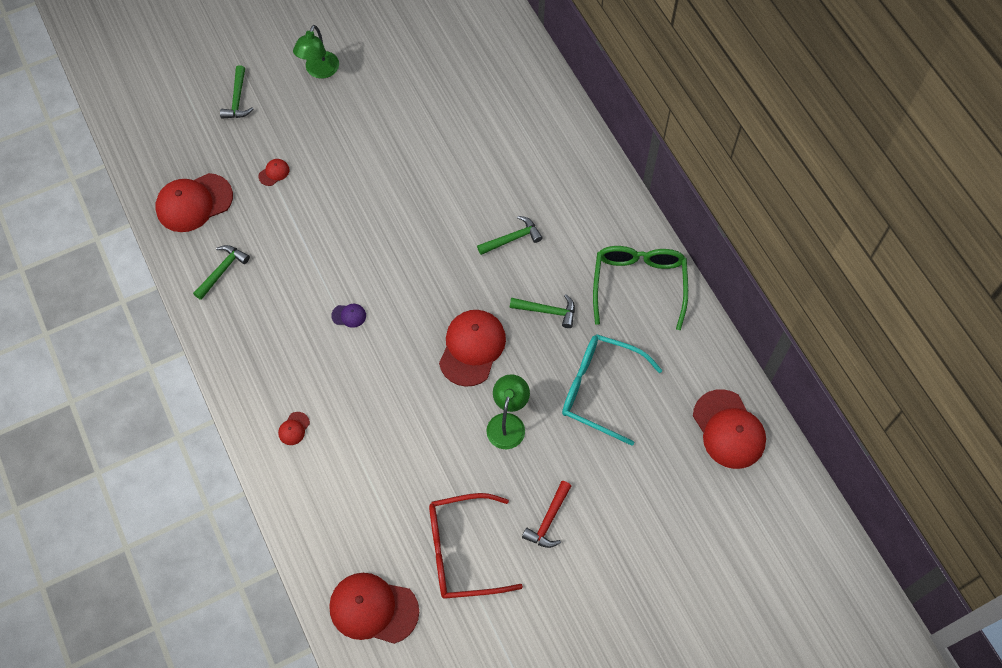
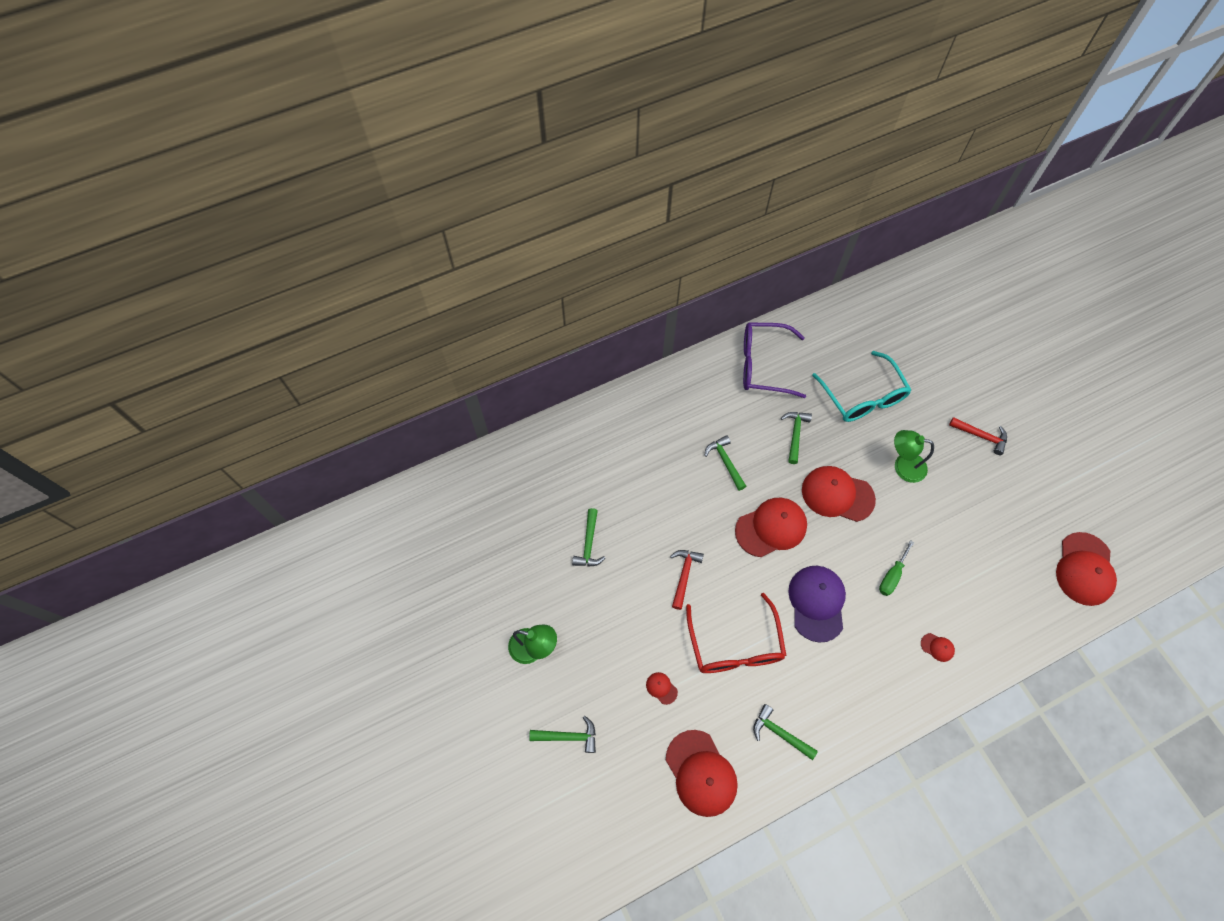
camera: 90 degrees left, 0 degrees up
purple cap [331,304,366,328] -> purple cap [788,566,846,643], size x2.35
red glasses [429,493,523,599] -> red glasses moved to [686,593,786,673]
turquoise glasses [562,334,662,446] -> turquoise glasses turned 45 degrees counterclockwise [812,351,911,422]
green glasses [593,246,688,330] -> purple glasses [743,322,806,398]
red cap [693,389,766,469] -> red cap moved to [735,498,807,557]
none -> green hammer [572,508,605,567]
none -> red hammer [670,550,704,610]
none -> green screwdriver [879,540,914,596]

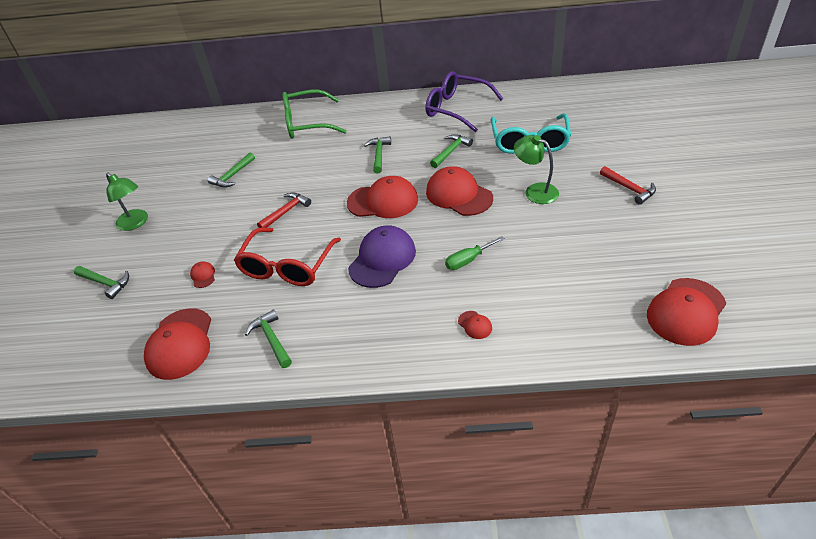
camera: 30 degrees right, 20 degrees down
none -> green glasses [282,89,347,139]

